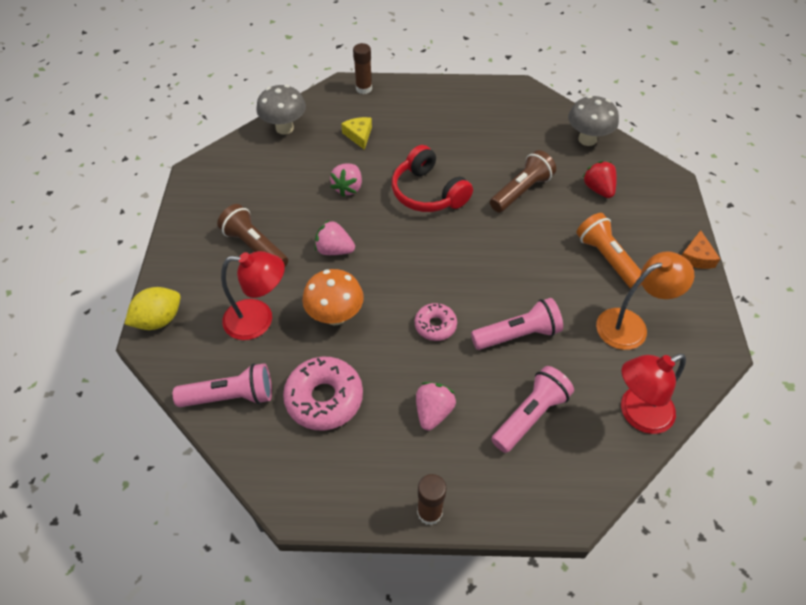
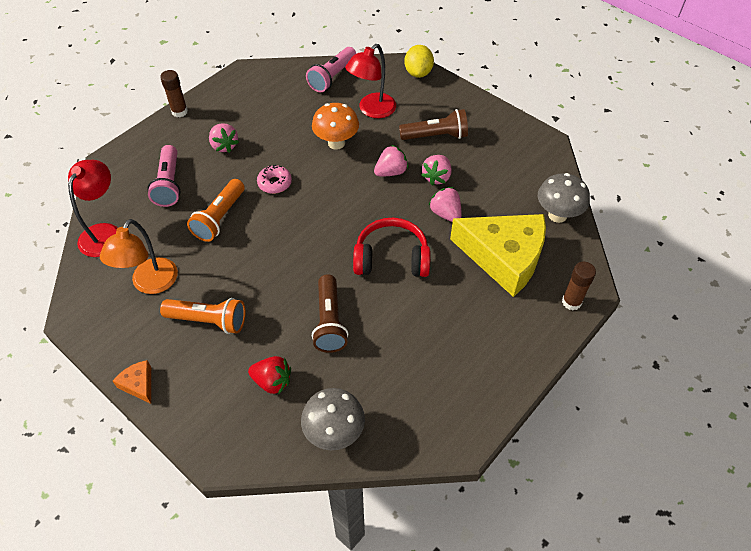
camera: 130 degrees right, 0 degrees up
pink donut [283,357,363,430] -> none
yellow cheese [341,117,372,150] -> yellow cheese [450,214,546,297], size x2.48
pink flashlight [471,298,563,350] -> orange flashlight [187,179,245,242]
none -> pink strawberry [421,155,452,186]

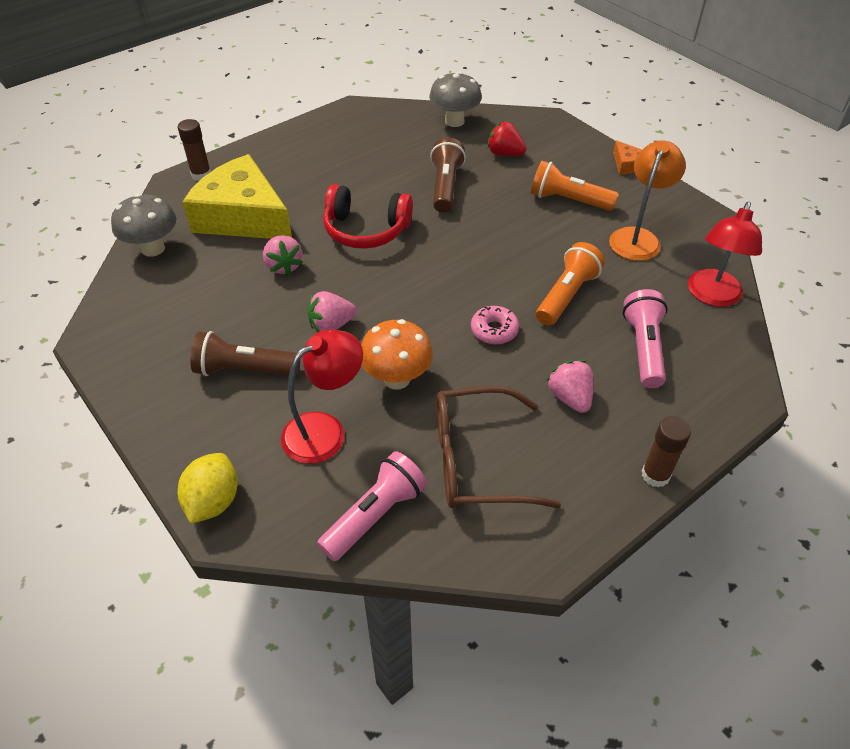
camera: 170 degrees left, 5 degrees down
pink strawberry [421,155,452,186] -> none
none -> brown glasses [436,386,561,508]

